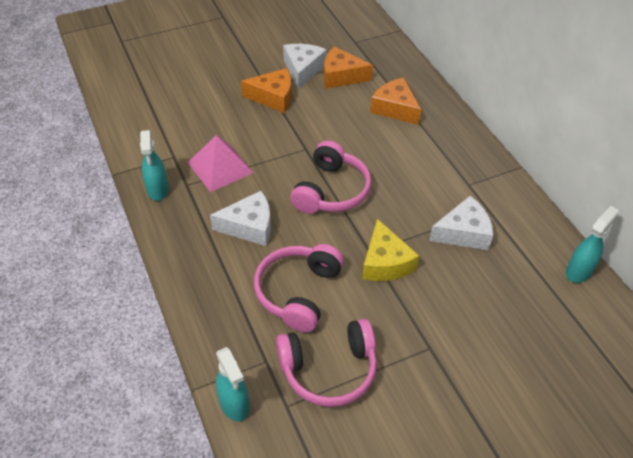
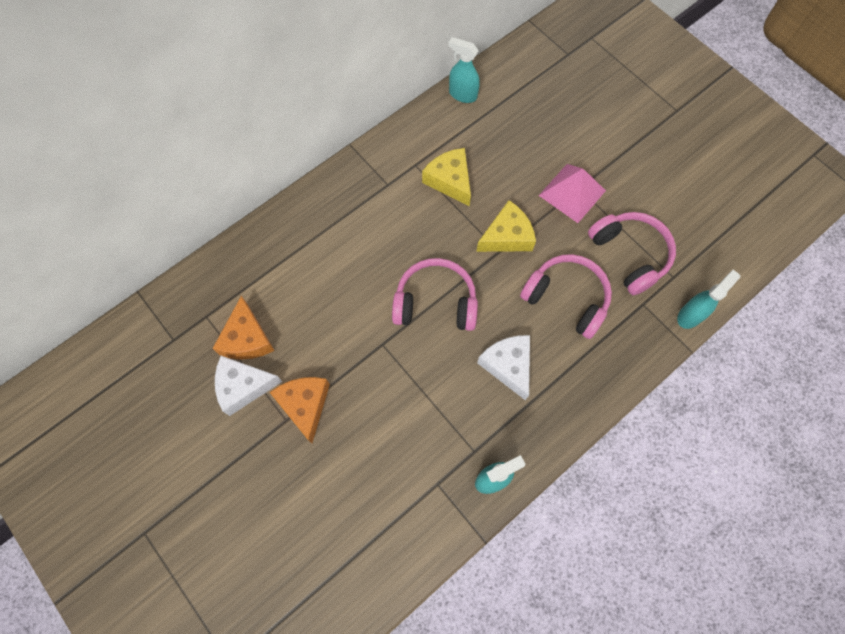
camera: 105 degrees left, 20 degrees up
pink pyramid [188,135,253,192] -> pink pyramid moved to [539,164,606,223]
pink headphones [254,244,344,333] -> pink headphones turned 150 degrees counterclockwise [520,254,612,339]
orange cheese [370,78,421,125] -> none
white cheese [429,196,493,250] -> yellow cheese [422,148,471,206]

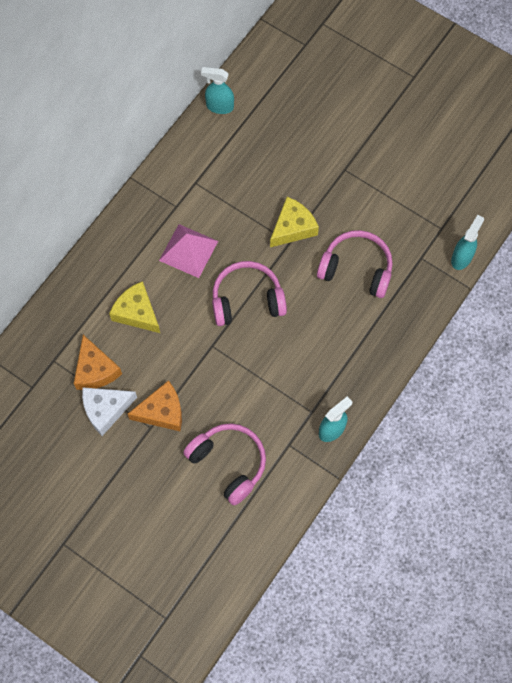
camera: 15 degrees left, 0 degrees up
orange cheese [270,377,330,443] -> orange cheese turned 105 degrees clockwise [128,380,182,431]
yellow cheese [422,148,471,206] -> yellow cheese moved to [109,281,160,333]
white cheese [477,335,530,400] -> none
pink pyramid [539,164,606,223] -> pink pyramid moved to [159,224,218,278]
pink headphones [588,212,676,295] -> pink headphones moved to [183,423,266,505]

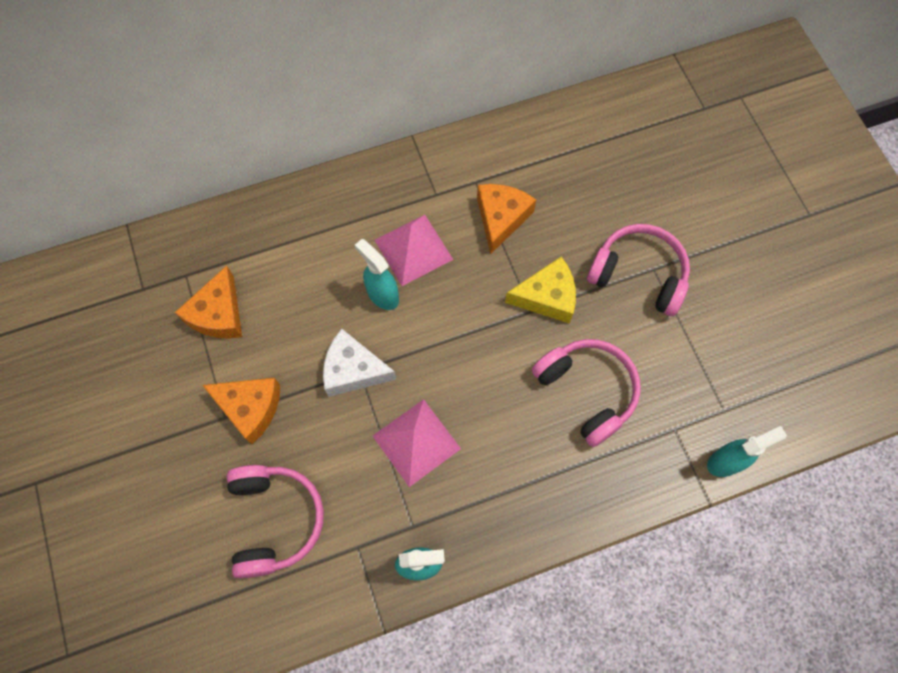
camera: 35 degrees right, 0 degrees up
white cheese [82,387,137,436] -> white cheese moved to [323,329,396,397]
yellow cheese [109,281,160,333] -> none
turquoise spray bottle [201,67,234,114] -> turquoise spray bottle moved to [355,239,399,310]
pink headphones [212,261,287,326] -> pink headphones moved to [587,224,690,316]
none -> pink pyramid [373,399,461,487]
none -> orange cheese [477,184,536,254]

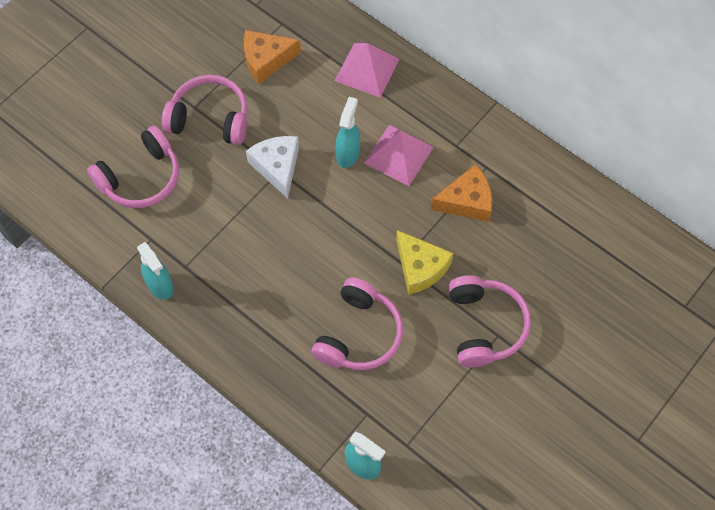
camera: 60 degrees right, 5 degrees down
orange cheese [202,378,280,444] -> pink headphones [162,75,248,145]
pink pyramid [373,399,461,487] -> pink pyramid moved to [335,43,399,98]

